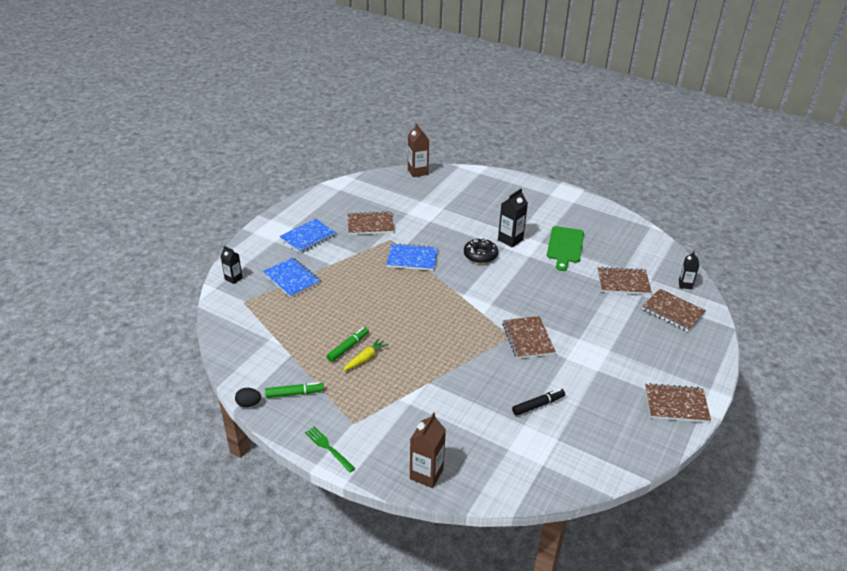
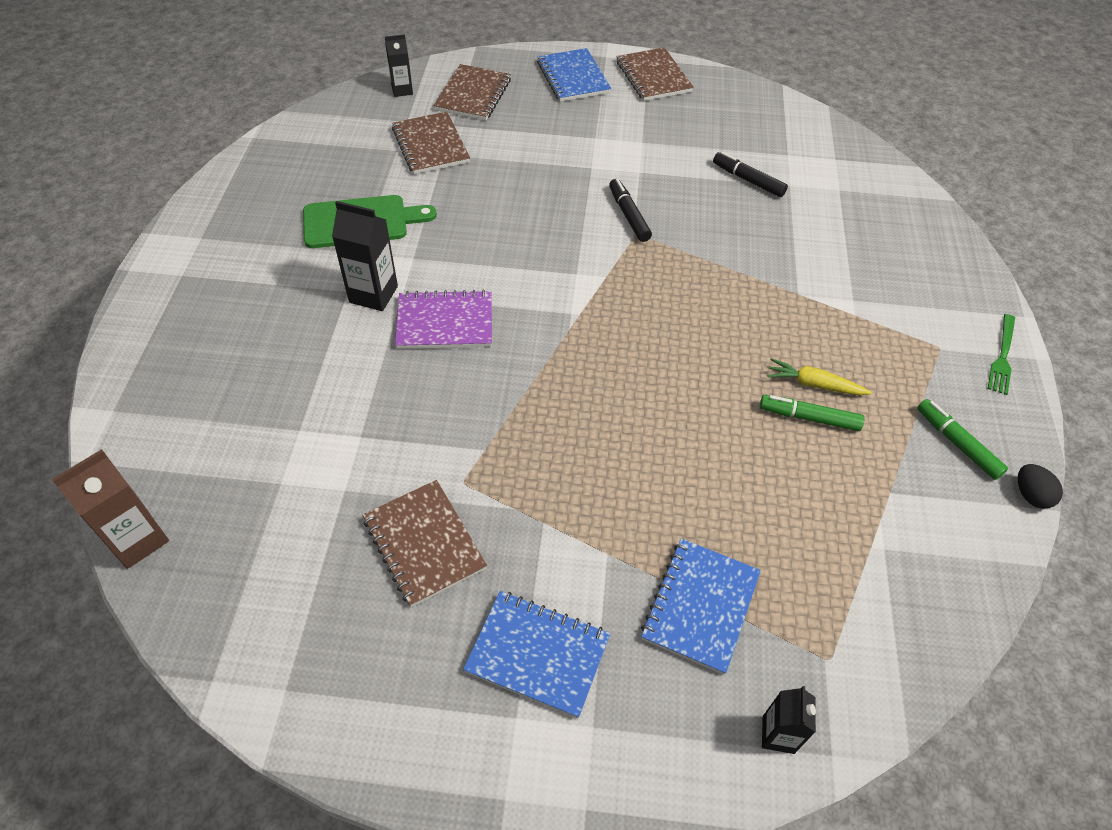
camera: 115 degrees left, 15 degrees up
blue notebook [386,243,437,271] -> blue notebook moved to [537,48,611,102]
brown carton [410,412,446,488] -> none
black donut [464,238,498,263] -> purple notebook [395,290,492,349]
brown notebook [502,316,556,359] -> black marker [609,179,652,242]

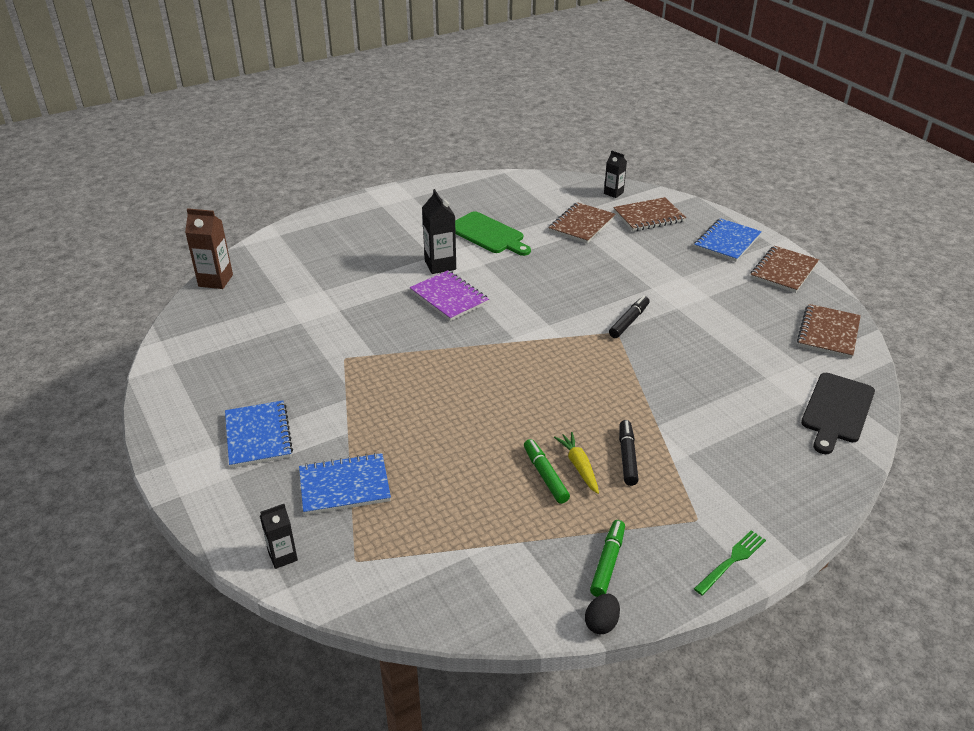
camera: 55 degrees right, 15 degrees down
brown notebook [363,480,487,607] -> brown notebook moved to [797,304,861,359]
black marker [713,152,788,197] -> black marker moved to [619,420,639,486]
green fork [988,314,1015,395] -> green fork turned 150 degrees clockwise [694,530,766,595]
none -> black cutting board [801,373,875,454]

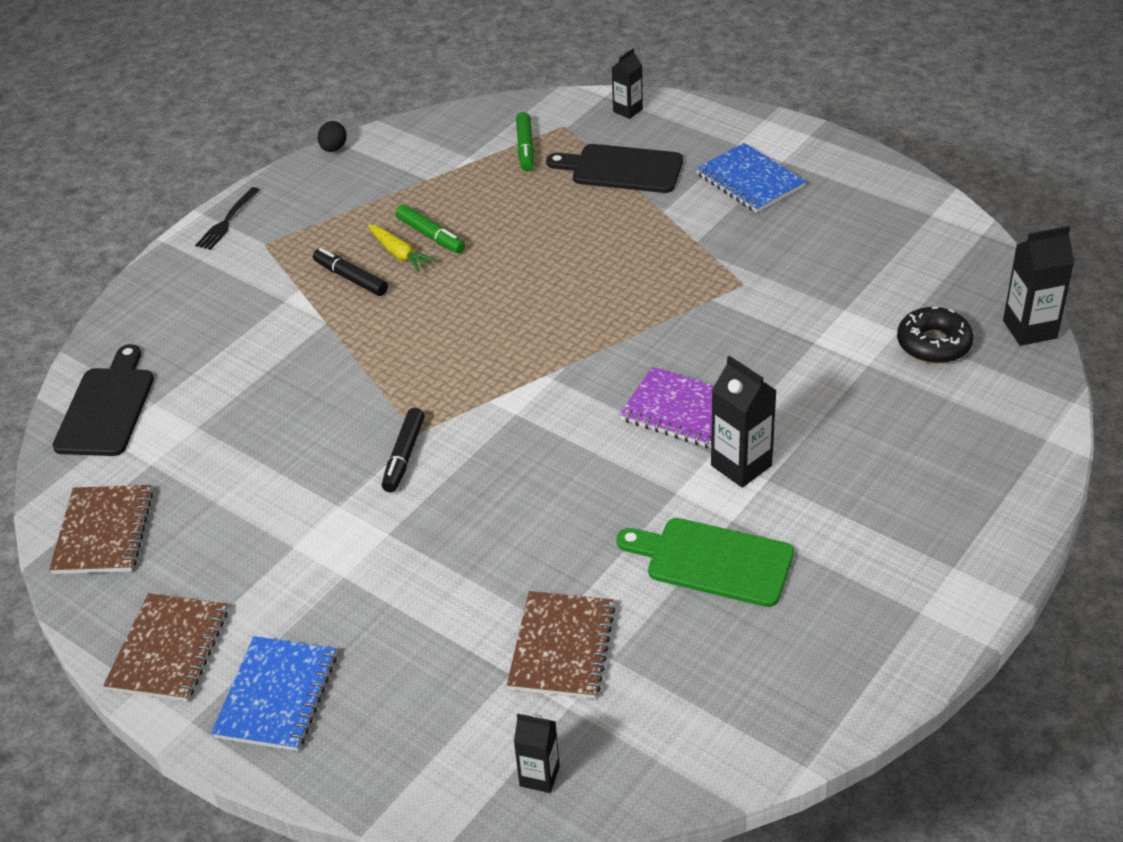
camera: 160 degrees right, 5 degrees up
brown carton [185,208,233,289] -> black carton [1003,226,1074,346]
blue notebook [299,453,391,515] -> black cutting board [546,144,683,193]
green marker [590,520,625,597] -> green marker moved to [516,112,534,171]
brown notebook [613,197,686,231] -> none
black marker [619,420,639,486] -> black marker turned 150 degrees clockwise [313,248,388,296]
green fork [694,530,766,595] -> black fork [195,187,260,250]
none -> black donut [897,307,973,364]

